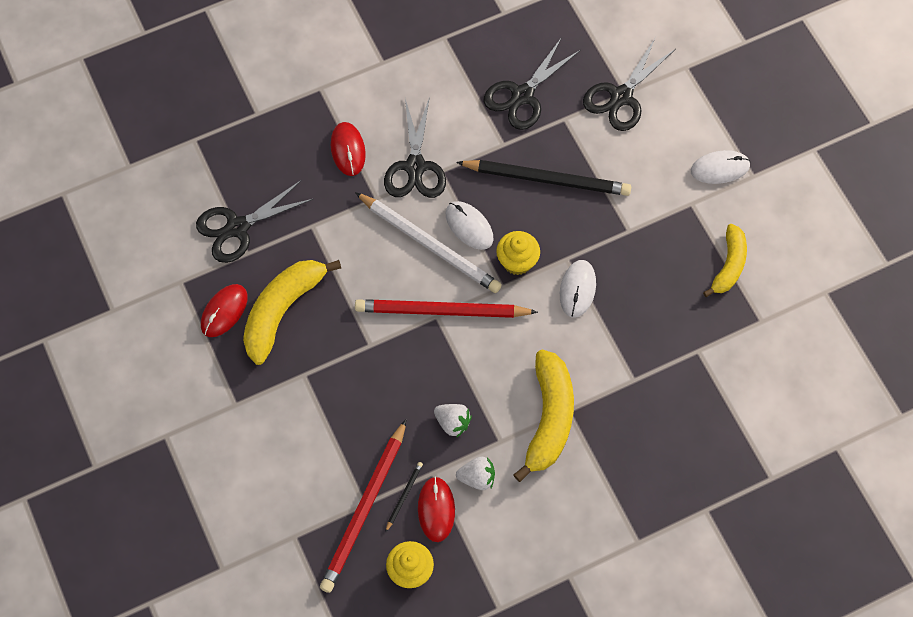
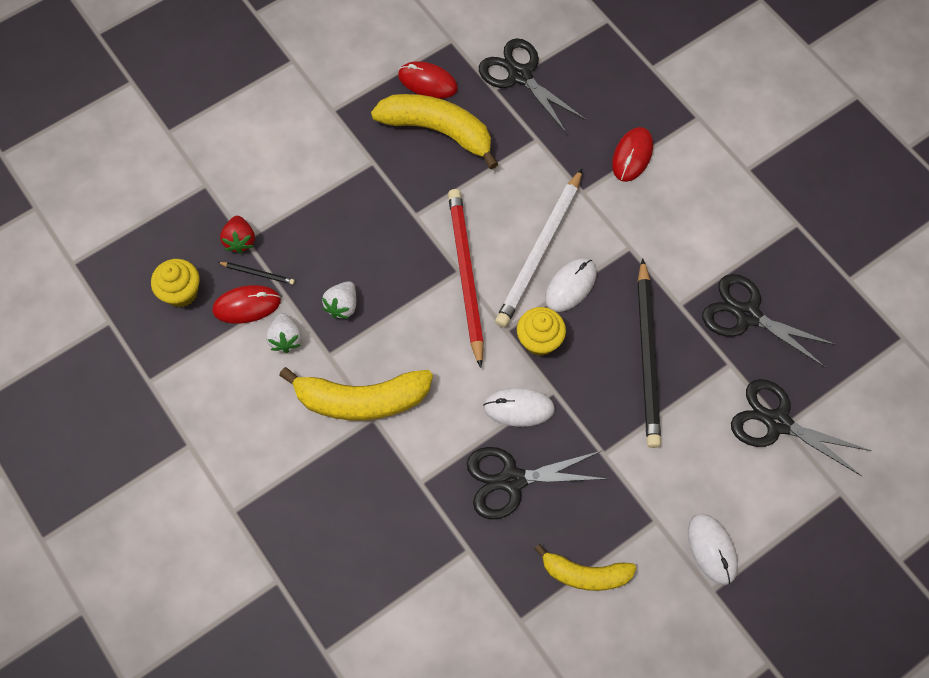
camera: 80 degrees right, 0 degrees up
red pencil [320,420,406,593] -> red strawberry [220,216,255,254]
red mouse [331,122,366,176] -> red mouse turned 45 degrees counterclockwise [612,127,653,182]
black scissors [384,97,446,198] -> black scissors moved to [467,447,607,519]

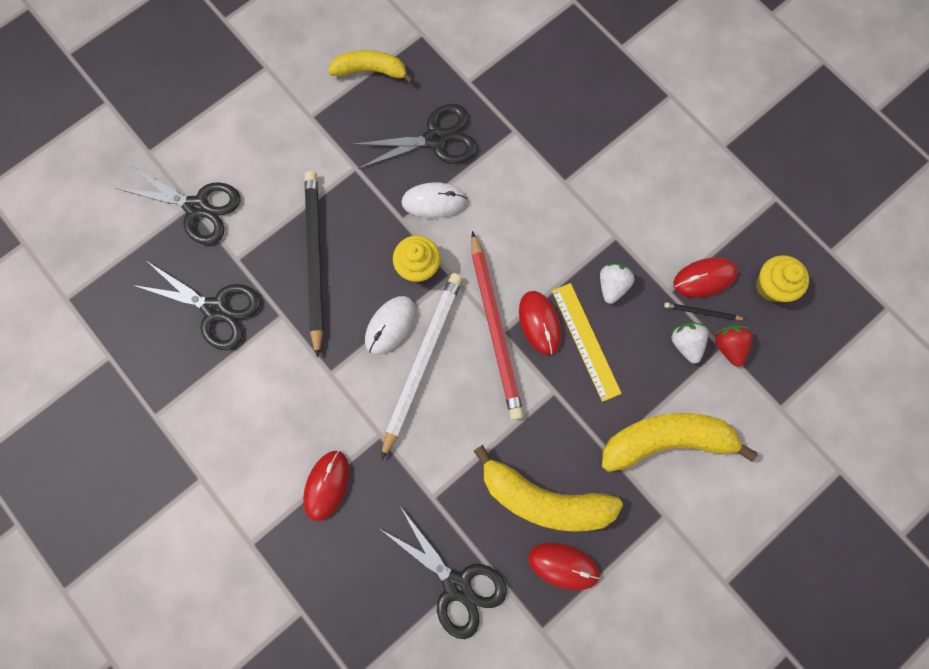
camera: 175 degrees right, 10 degrees up
white strawberry [266,313,302,353] -> white strawberry moved to [671,322,708,364]
yellow banana [279,367,433,420] -> yellow banana moved to [602,413,758,472]
white mouse [688,514,738,585] -> none
none -> red mouse [519,291,561,355]
none -> yellow ruler [552,283,622,402]

